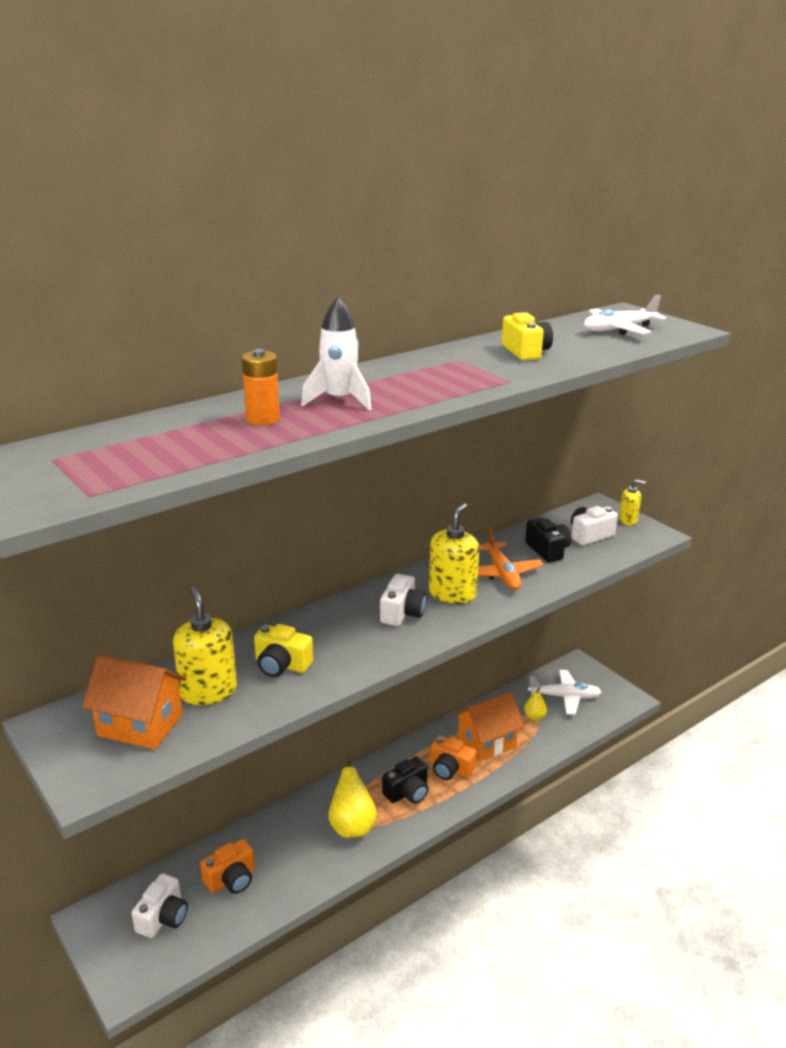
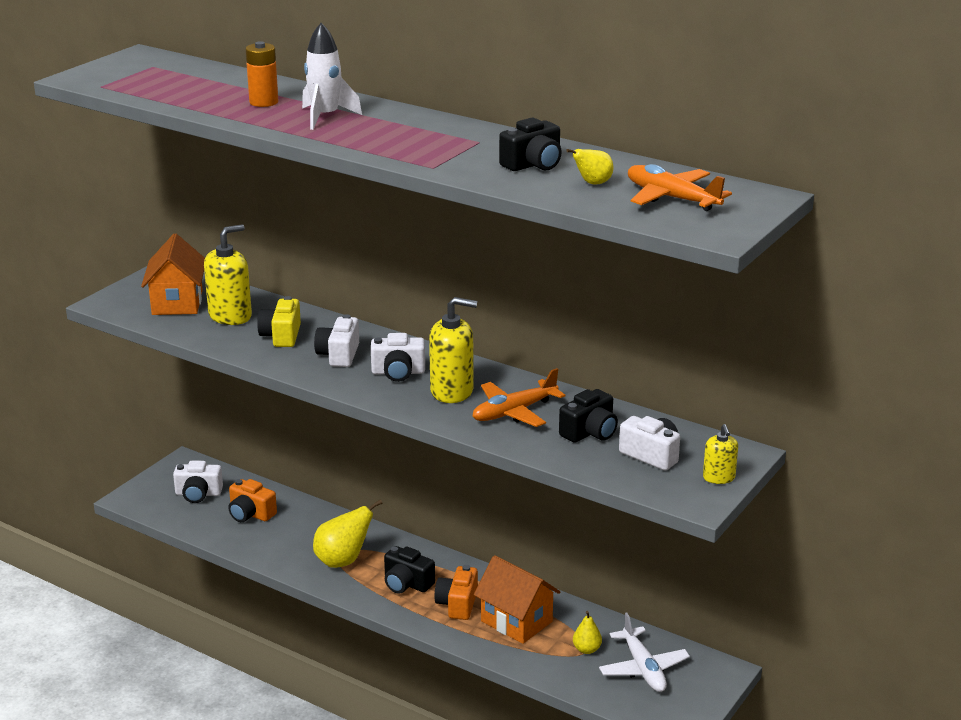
camera: 70 degrees right, 0 degrees up
yellow camera [502,312,553,361] -> black camera [499,118,562,171]
white plane [584,295,666,335] -> orange plane [628,164,732,211]
none -> white camera [314,314,359,367]
none -> yellow pear [566,149,613,185]

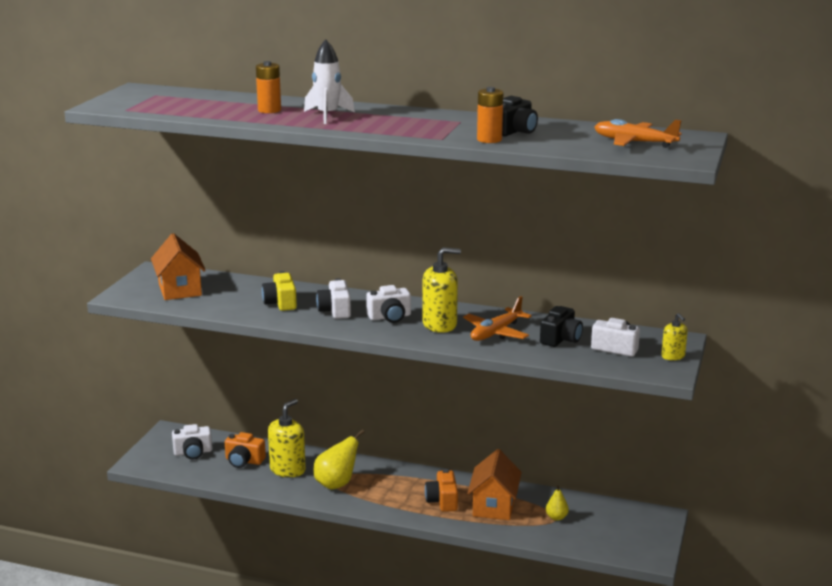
camera: 15 degrees left, 5 degrees down
yellow soap dispenser [204,224,252,325] -> yellow soap dispenser moved to [268,399,306,478]
black camera [384,546,435,594] -> none
orange house [474,555,560,644] -> orange house turned 75 degrees clockwise [467,449,522,520]
yellow pear [566,149,613,185] -> none
white plane [599,613,690,692] -> none
none -> orange battery [477,87,503,143]

